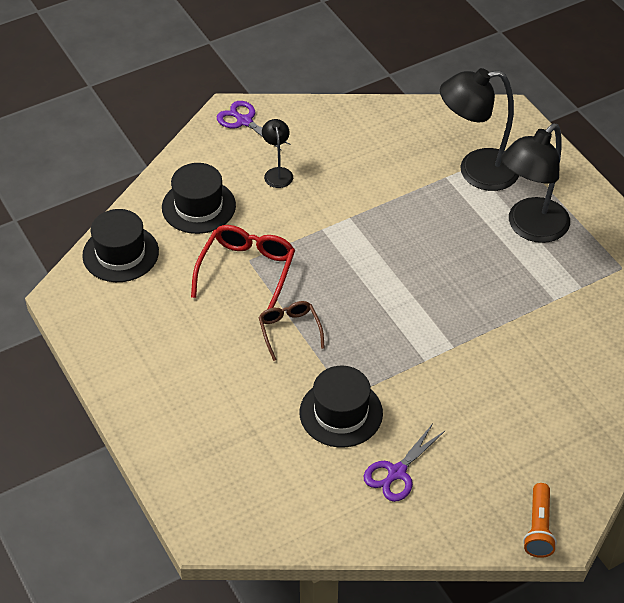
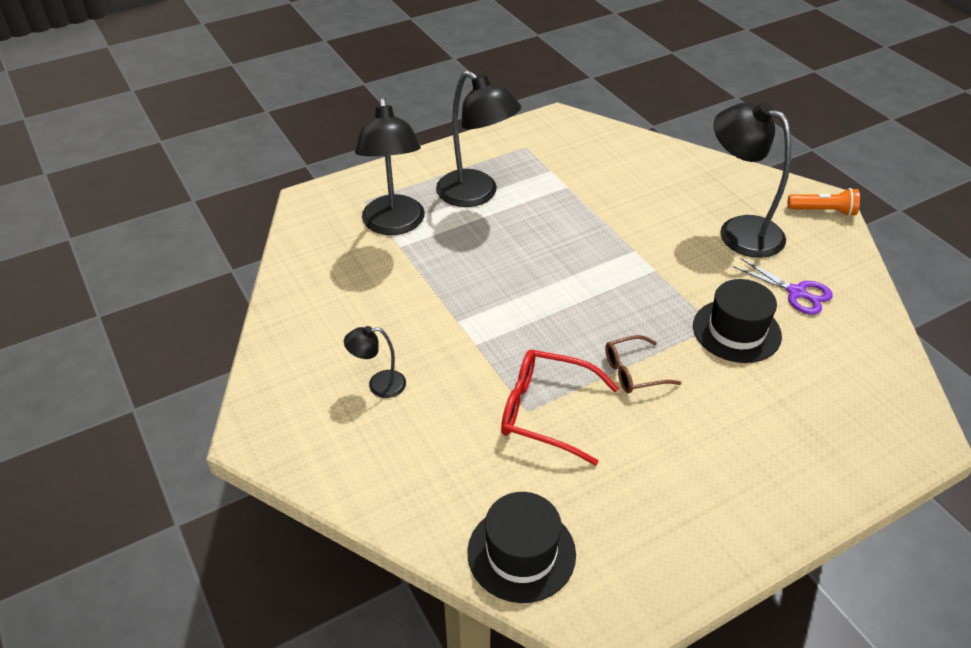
camera: 90 degrees left, 5 degrees down
black hat [162,163,236,234] -> none
purple scissors [217,101,291,151] -> none
none -> black lamp [714,102,791,258]

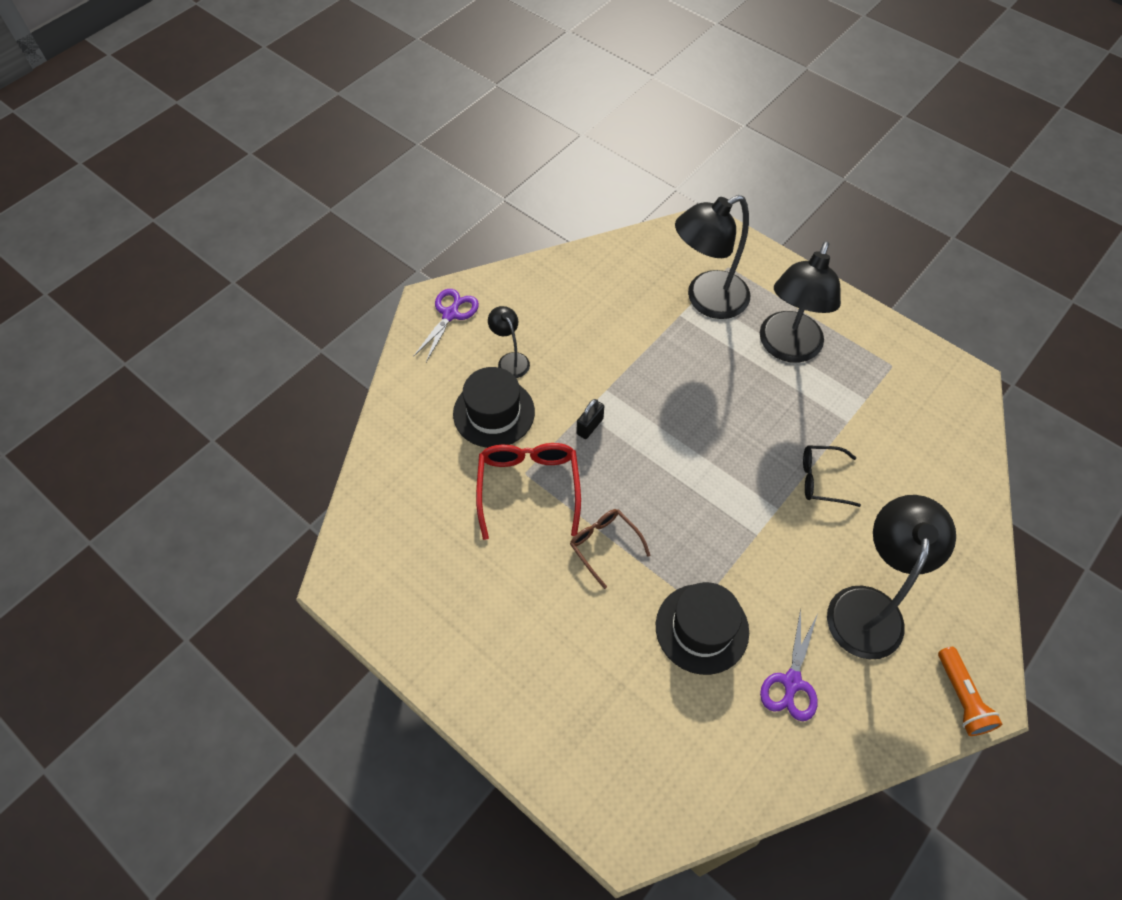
camera: 70 degrees right, 15 degrees up
black hat [467,492,576,603] -> black hat moved to [453,367,535,448]
none -> purple scissors [413,289,479,362]
none -> black padlock [576,399,604,439]
none -> black glasses [803,445,861,507]

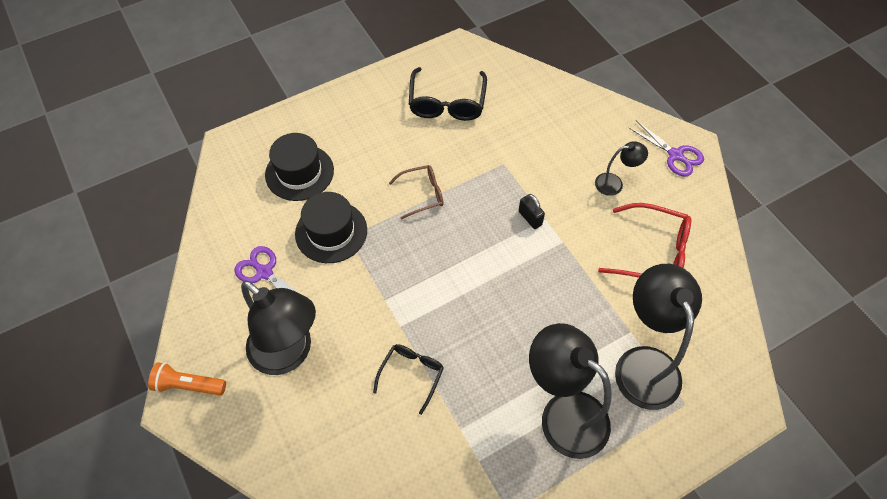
camera: 110 degrees right, 0 degrees up
black hat [453,367,535,448] -> black hat moved to [265,133,334,201]
red glasses [476,443,581,540] -> red glasses moved to [598,203,691,278]
none -> black glasses [409,67,487,121]

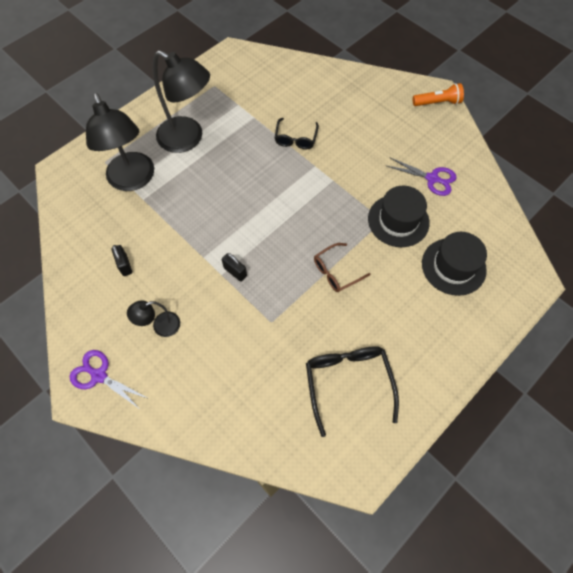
camera: 165 degrees right, 5 degrees up
black lamp [241,280,316,375] -> none
red glasses [598,203,691,278] -> black padlock [112,245,132,276]

